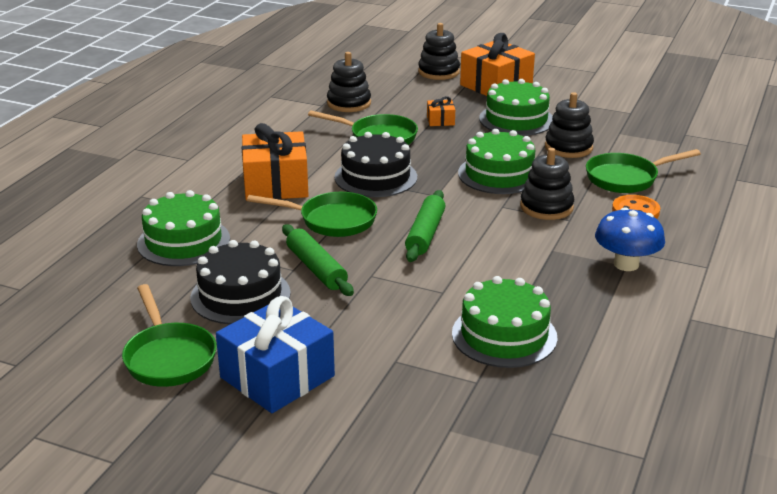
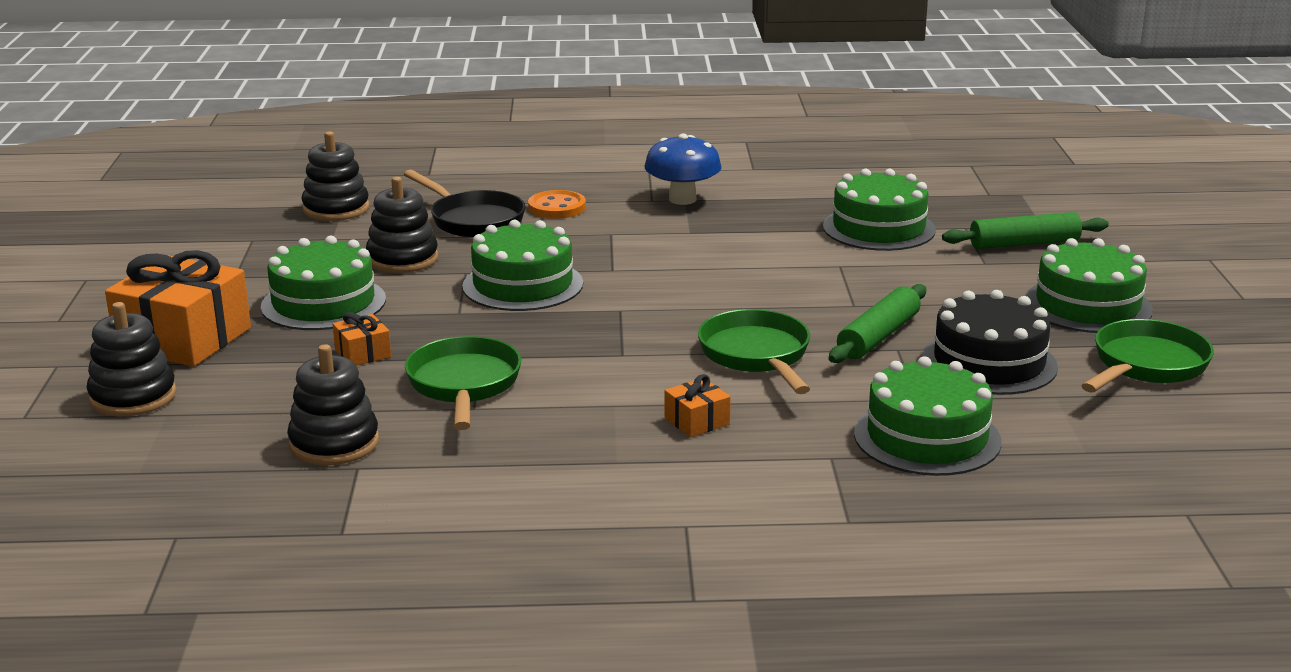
camera: 115 degrees left, 5 degrees down
blue gift [216,296,335,413] -> green cake [1025,238,1153,333]
orange gift [242,123,309,201] -> orange gift [665,374,731,437], size x0.45
black cake [335,132,417,197] -> none
green rolling pin [405,190,445,262] -> green rolling pin moved to [942,212,1109,249]
black stacking toy [520,148,574,220] -> black stacking toy moved to [302,131,369,221]
green pan [586,149,701,193] -> black pan [404,170,526,237]

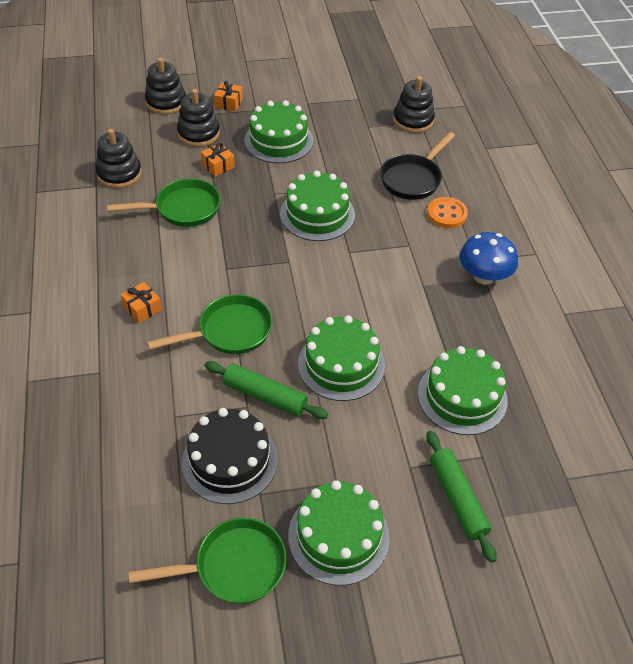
camera: 80 degrees right, 25 degrees up
orange gift [105,250,251,367] -> orange gift [214,81,243,112], size x0.45
black stacking toy [366,177,438,273] -> black stacking toy moved to [177,89,220,147]
green cake [854,356,1002,476] -> green cake moved to [298,316,385,401]
green pan [1081,319,1214,393] -> green pan turned 45 degrees counterclockwise [129,517,287,604]

